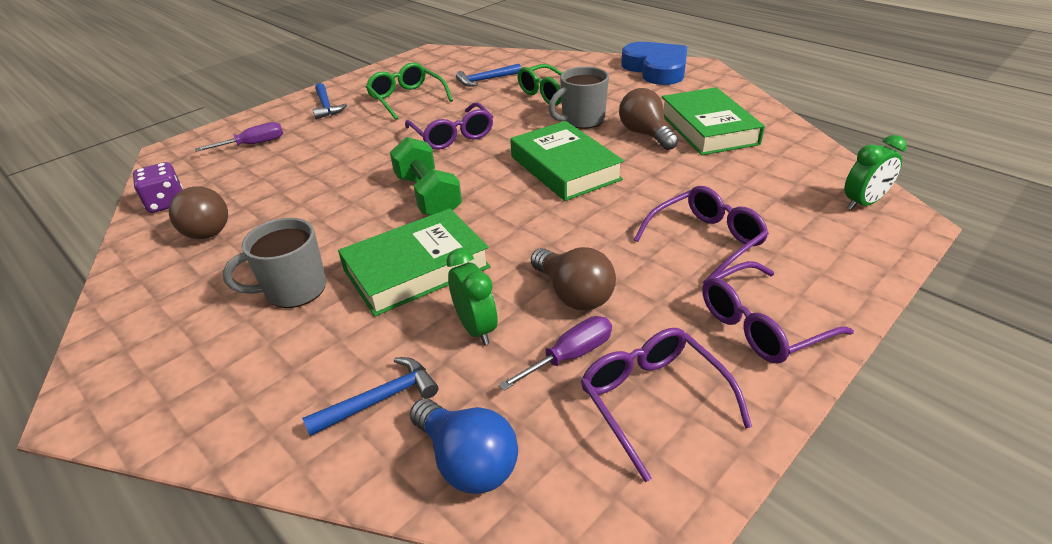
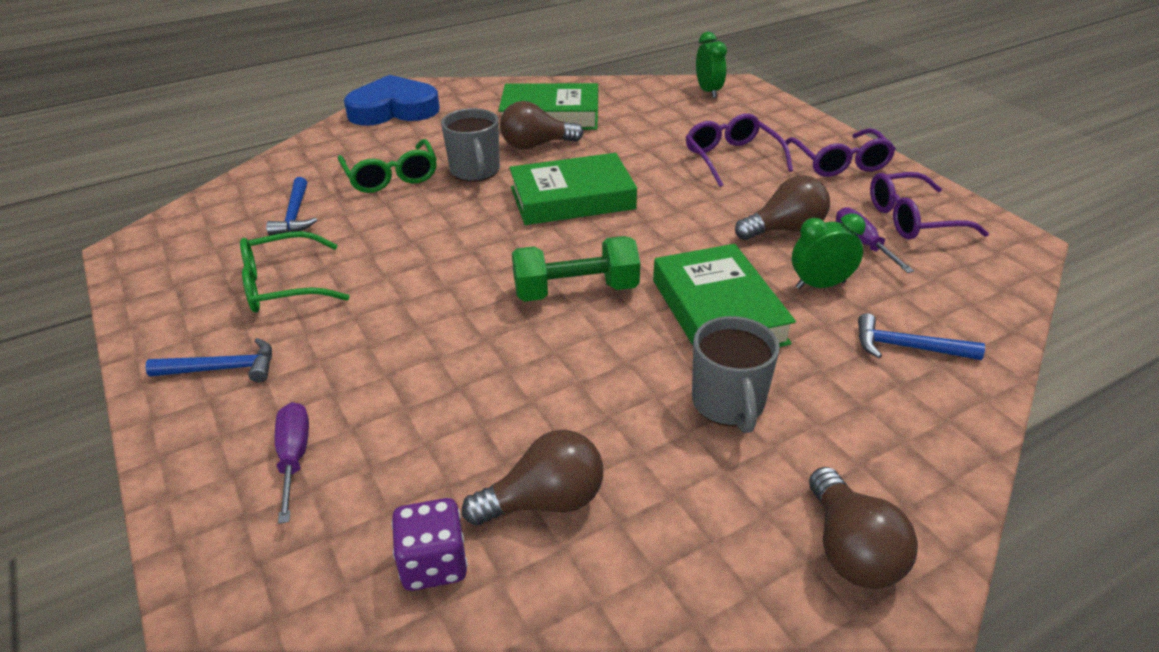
camera: 75 degrees left, 0 degrees up
blue hammer [302,357,438,436] -> blue hammer turned 60 degrees counterclockwise [858,313,985,360]
purple glasses [405,102,493,150] -> none
blue light bulb [410,398,518,494] -> none
none -> brown light bulb [809,467,918,589]

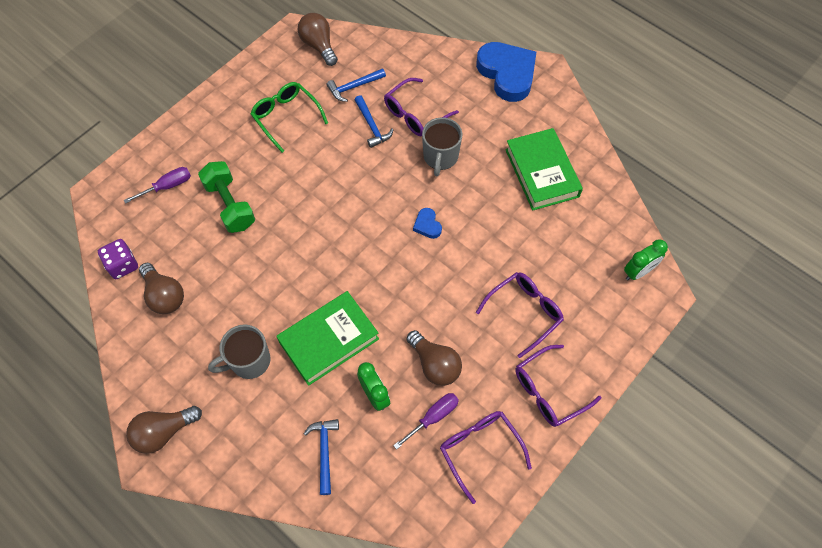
camera: 70 degrees right, 25 degrees up
blue hammer [145,338,272,383] -> blue hammer moved to [355,95,394,148]
green glasses [338,139,437,193] -> purple glasses [384,78,459,136]
grey mug [441,108,500,182] -> grey mug turned 45 degrees counterclockwise [422,117,462,176]
brown light bulb [500,101,583,149] -> brown light bulb moved to [297,13,338,66]
green book [509,153,637,225] -> blue heart [413,208,442,239]
green dumbbell [512,236,640,301] -> green dumbbell moved to [198,161,255,233]

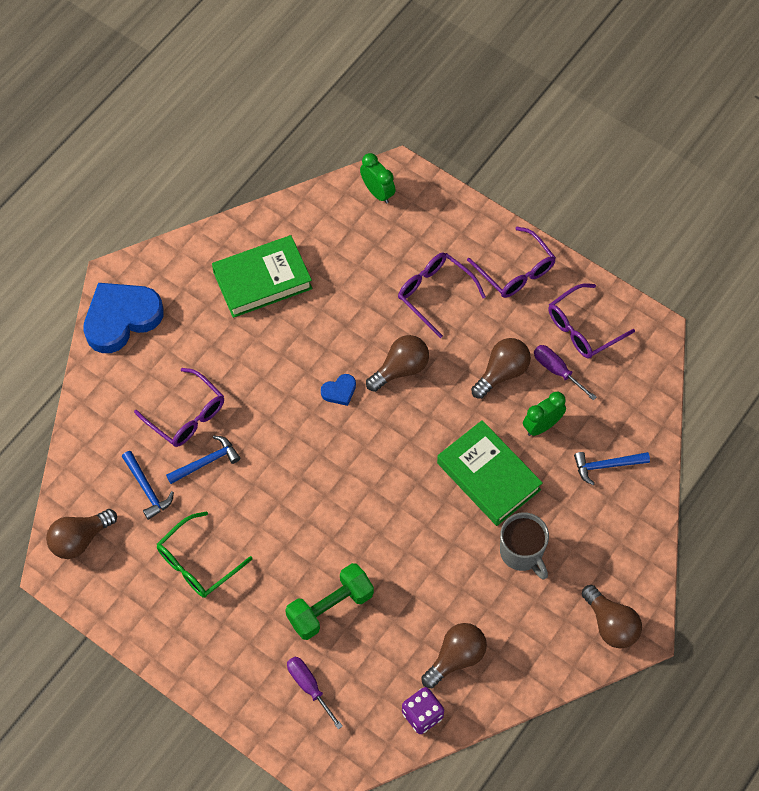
camera: 95 degrees left, 0 degrees up
grey mug [422,117,462,176] -> none
none -> brown light bulb [366,335,429,392]

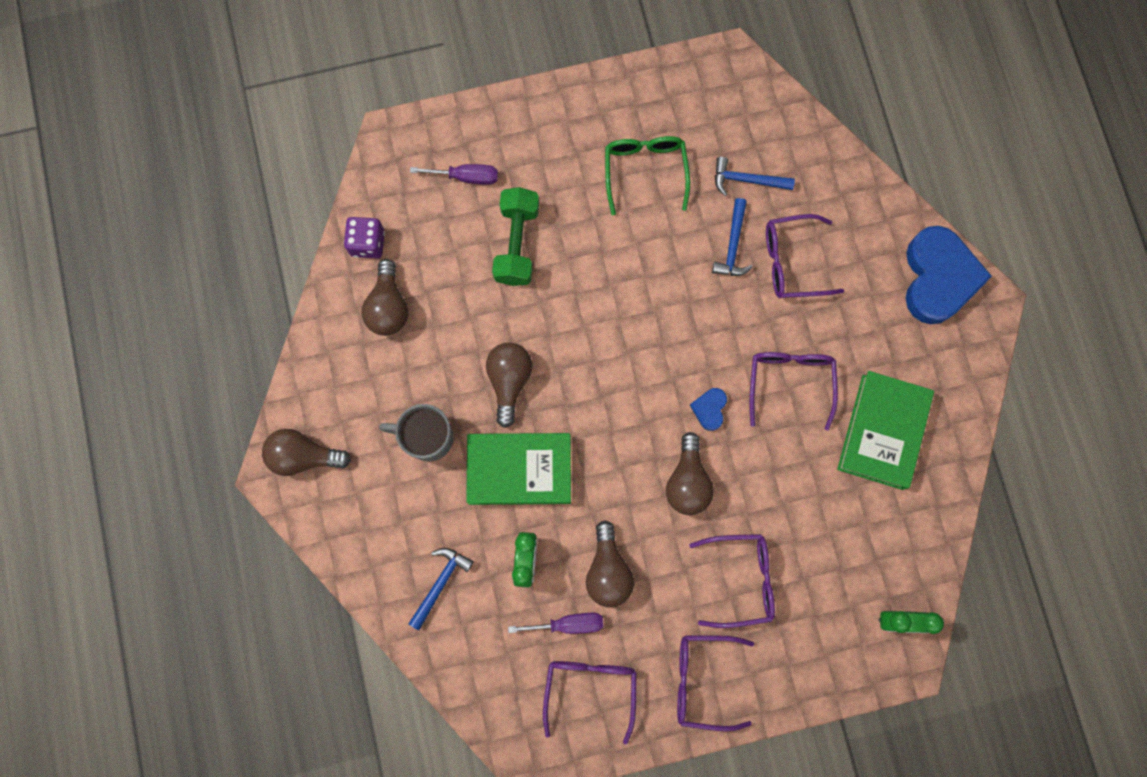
camera: 130 degrees right, 15 degrees up
brown light bulb [46,509,117,559] -> brown light bulb moved to [486,342,532,428]
none -> purple glasses [750,352,838,430]

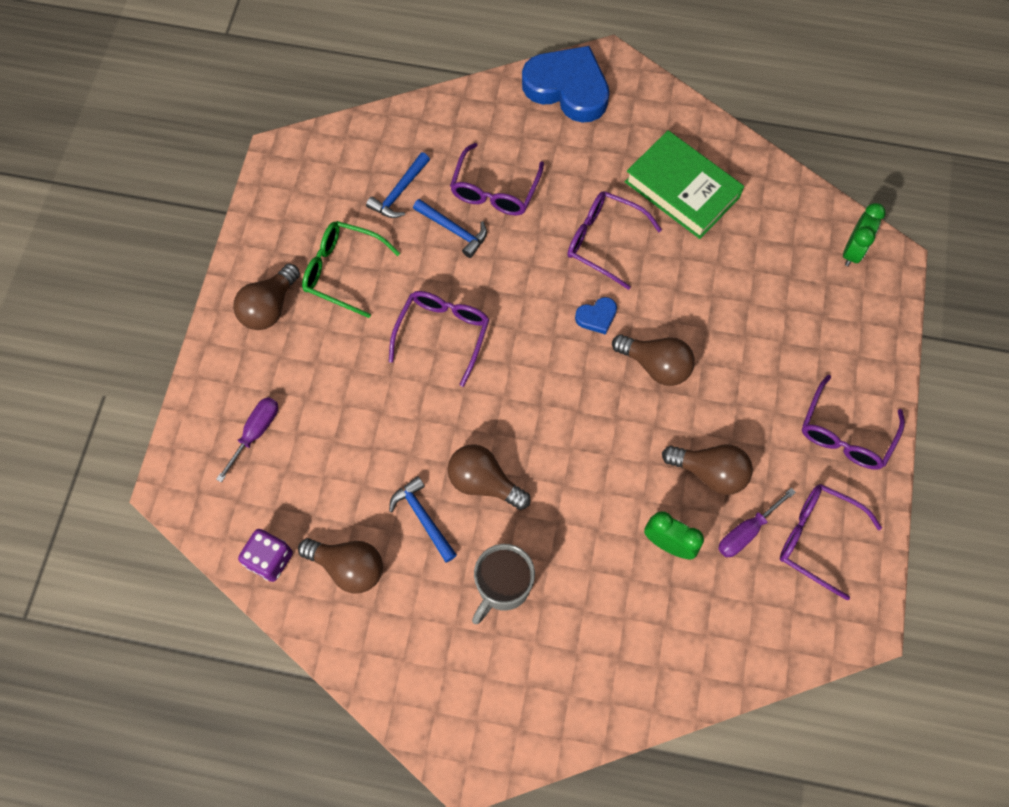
camera: 65 degrees left, 10 degrees down
brown light bulb [262,429,351,476] -> brown light bulb moved to [233,264,300,330]
blue hammer [408,548,474,630] -> blue hammer moved to [389,476,457,563]
green book [466,433,571,505] -> none
green dumbbell [492,187,539,286] -> none
purple screwdriver [508,613,603,634] -> purple screwdriver turned 150 degrees counterclockwise [718,488,796,557]
purple glasses [689,534,775,628] -> purple glasses moved to [389,291,489,387]
blue heart [690,388,727,431] -> blue heart turned 60 degrees counterclockwise [575,297,617,335]

